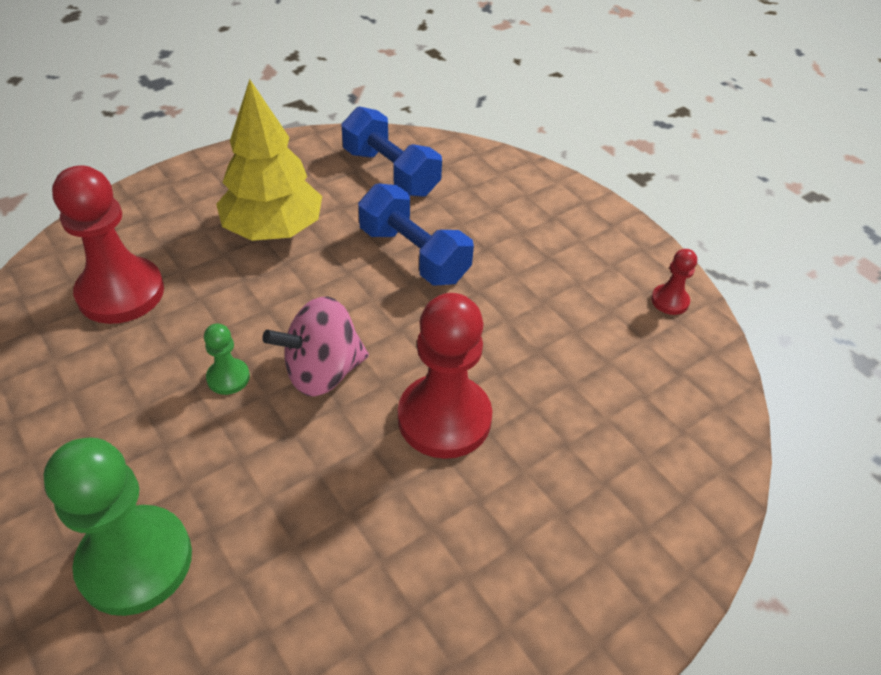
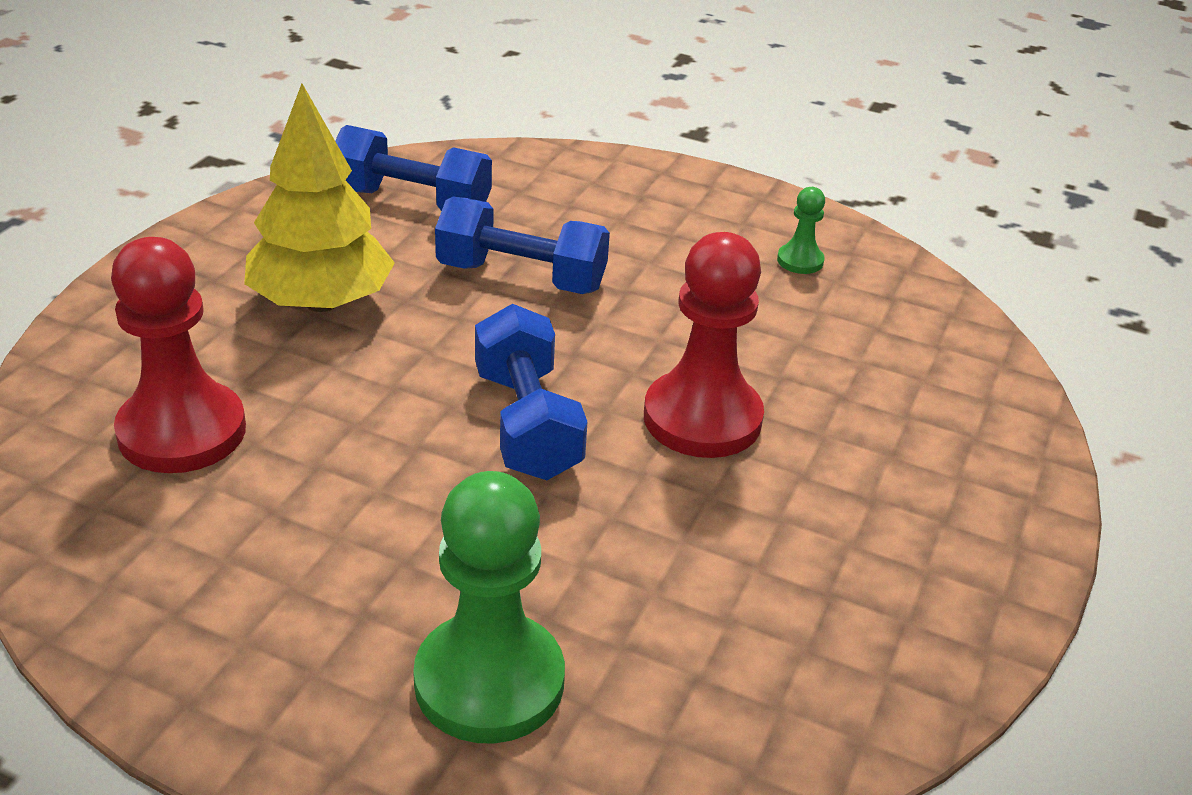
camera: 30 degrees left, 10 degrees down
green pawn [204,324,250,395] -> green pawn moved to [777,187,825,274]
pink spinning top [262,296,369,396] -> blue dumbbell [475,304,587,480]
red pawn [651,249,697,315] -> none

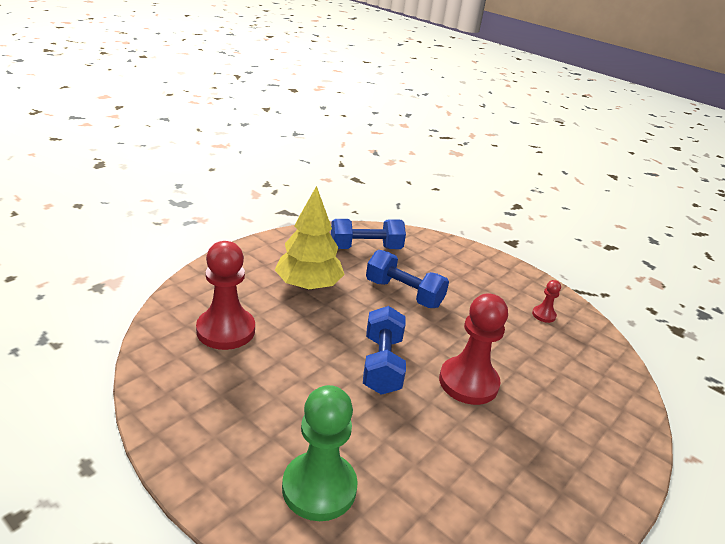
camera: 15 degrees right, 5 degrees down
blue dumbbell [335,125,492,211] -> blue dumbbell turned 45 degrees counterclockwise [331,219,406,249]
green pawn [777,187,825,274] -> red pawn [532,280,561,323]

